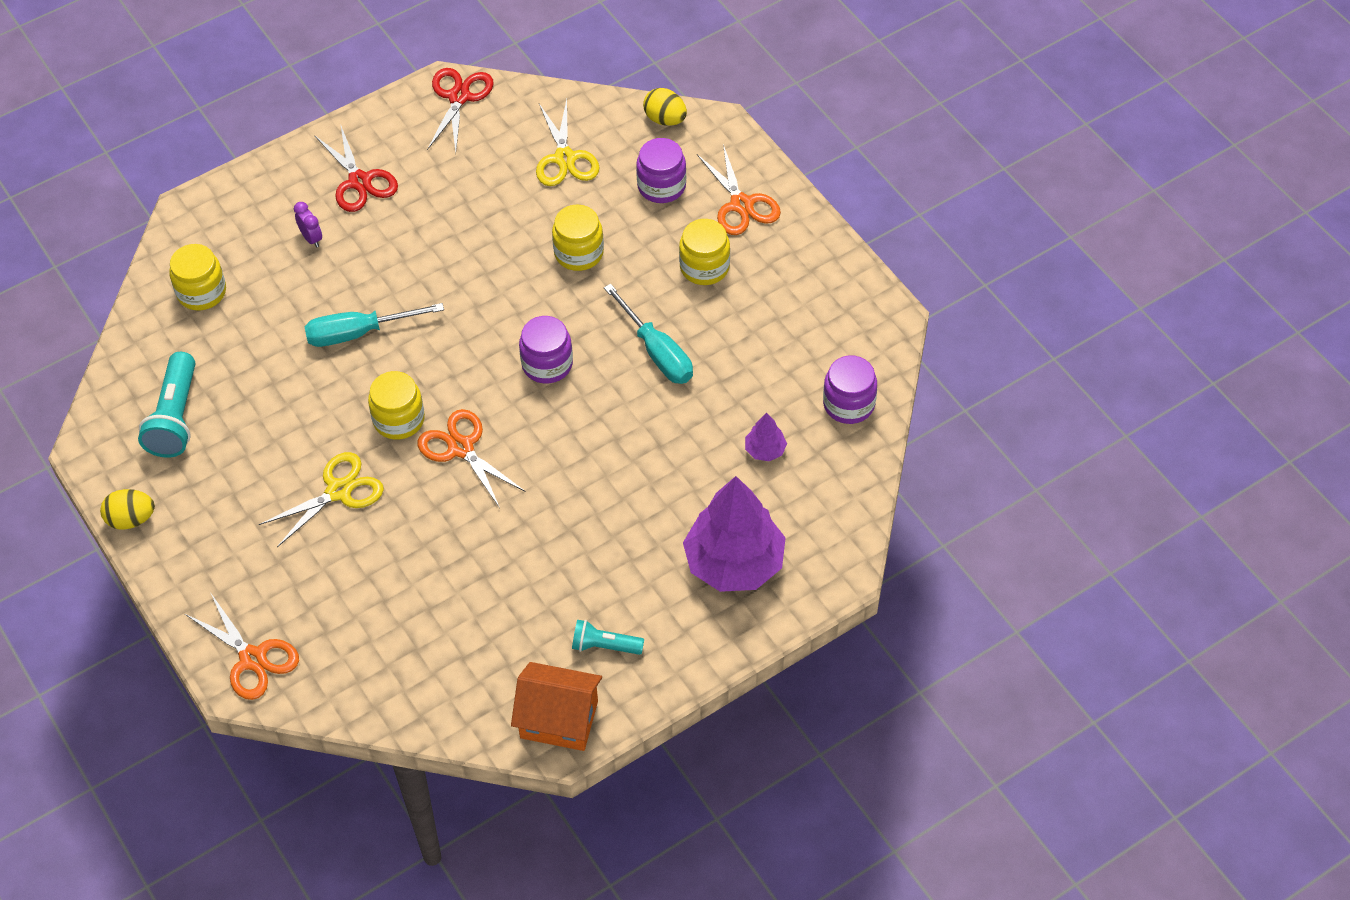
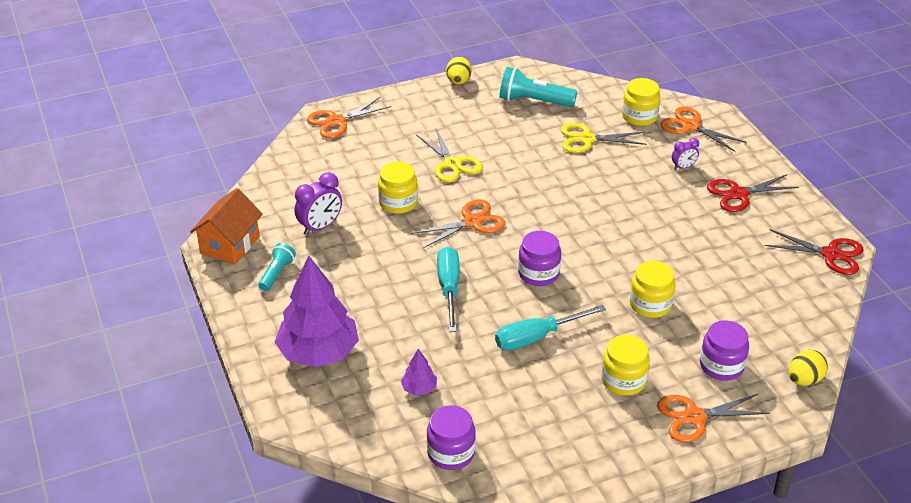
camera: 100 degrees right, 15 degrees down
turquoise screwdriver [305,303,444,347] -> turquoise screwdriver moved to [437,247,460,332]
yellow jar [368,371,425,440] -> yellow jar moved to [378,162,418,214]
yellow scissors [536,99,600,186] -> yellow scissors moved to [561,123,646,153]
none -> purple clock [295,172,342,235]
none -> orange scissors [660,107,747,152]

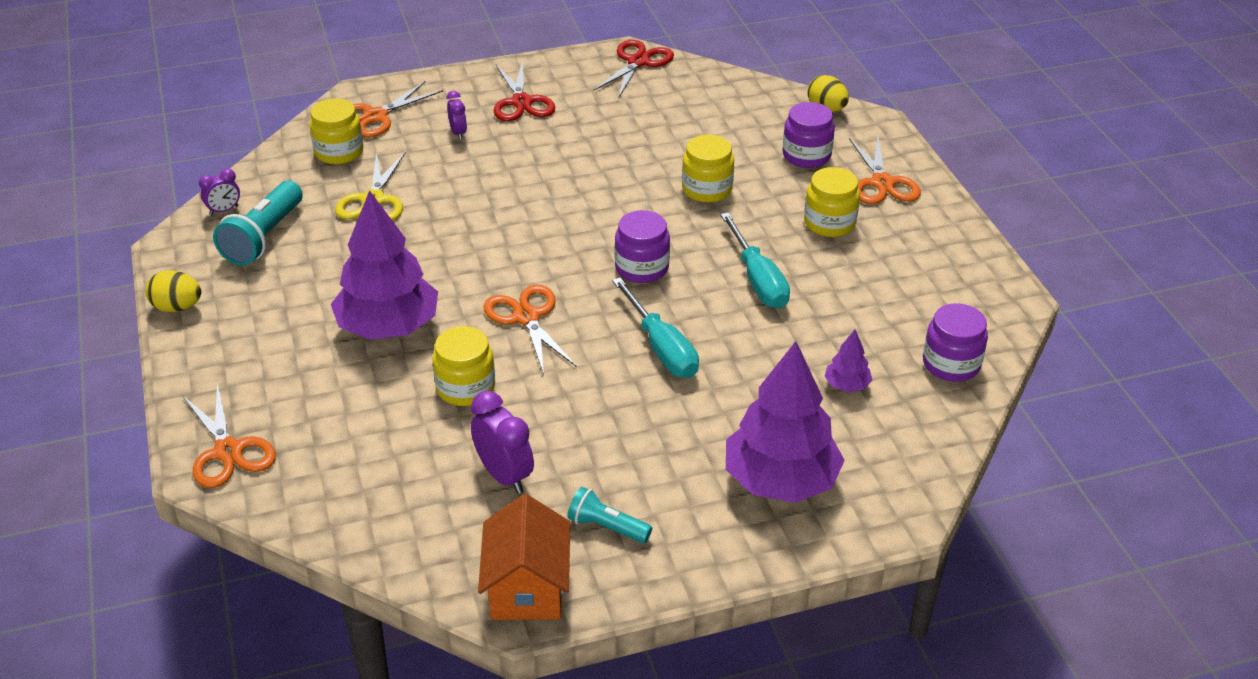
camera: 85 degrees left, 0 degrees up
orange house [190,188,263,265] -> orange house turned 60 degrees clockwise [478,494,570,620]
yellow scissors [416,129,483,182] -> purple tree [331,190,438,340]
turquoise screwdriver [437,247,460,332] -> turquoise screwdriver turned 120 degrees counterclockwise [612,277,699,378]
none -> purple clock [199,169,240,215]

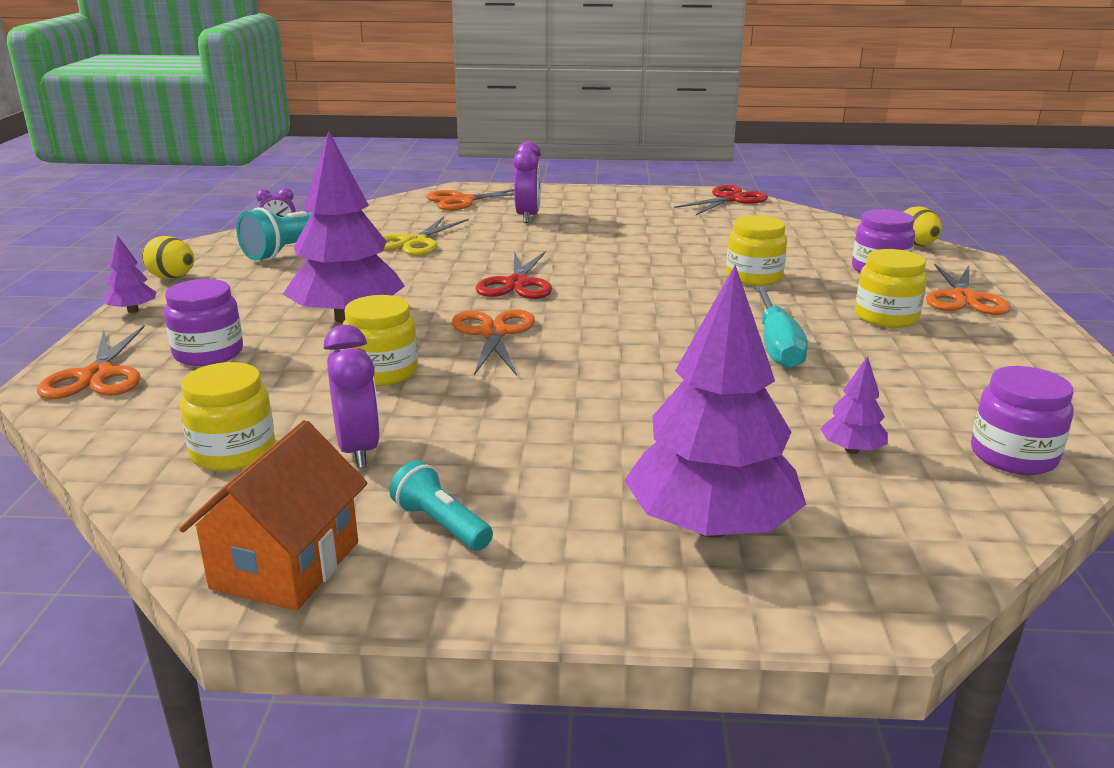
camera: 20 degrees right, 15 degrees down
yellow jar [309,98,363,164] -> yellow jar moved to [180,362,275,471]
purple clock [446,91,467,140] -> purple clock [513,141,541,223], size x1.70
red scissors [494,60,555,121] -> red scissors moved to [476,251,552,299]
turquoise screwdriver [612,277,699,378] -> none
purple jar [615,210,670,283] -> purple jar moved to [164,279,243,366]
none -> purple tree [104,235,157,313]

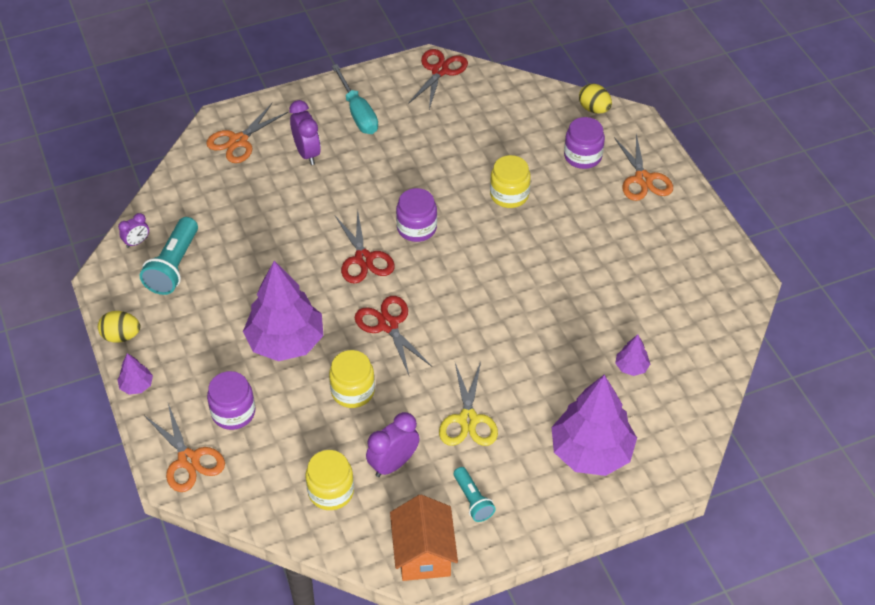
camera: 25 degrees left, 25 degrees up
purple clock [324,325,380,468] -> purple clock turned 90 degrees counterclockwise [366,412,420,477]
yellow scissors [383,217,469,256] -> yellow scissors moved to [439,362,498,446]
turquoise flashlight [389,460,493,551] -> turquoise flashlight turned 135 degrees counterclockwise [454,467,496,522]
orange scissors [452,309,535,376] -> red scissors [355,296,432,375]
turquoise screwdriver [755,286,808,369] -> turquoise screwdriver moved to [332,64,378,134]
yellow jar [855,249,927,328] -> none
purple jar [971,366,1073,475] -> purple jar moved to [396,188,437,242]

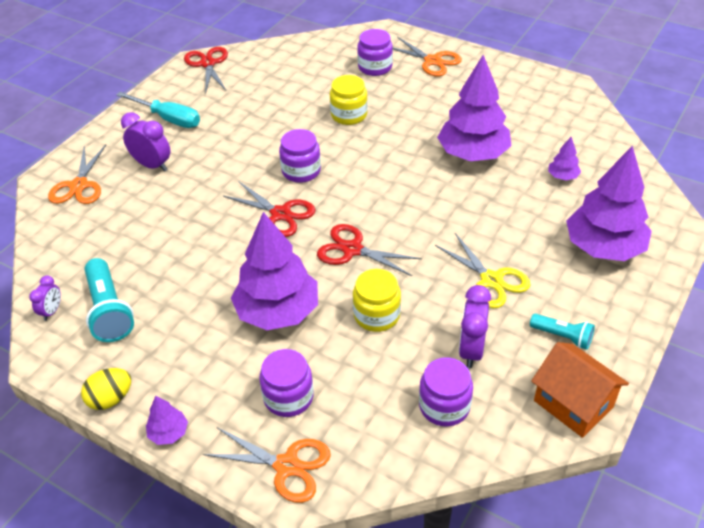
camera: 35 degrees left, 5 degrees down
yellow jar [305,450,354,510] -> purple jar [419,357,473,426]
yellow egg [579,84,612,114] -> none
none -> purple tree [437,55,512,161]

